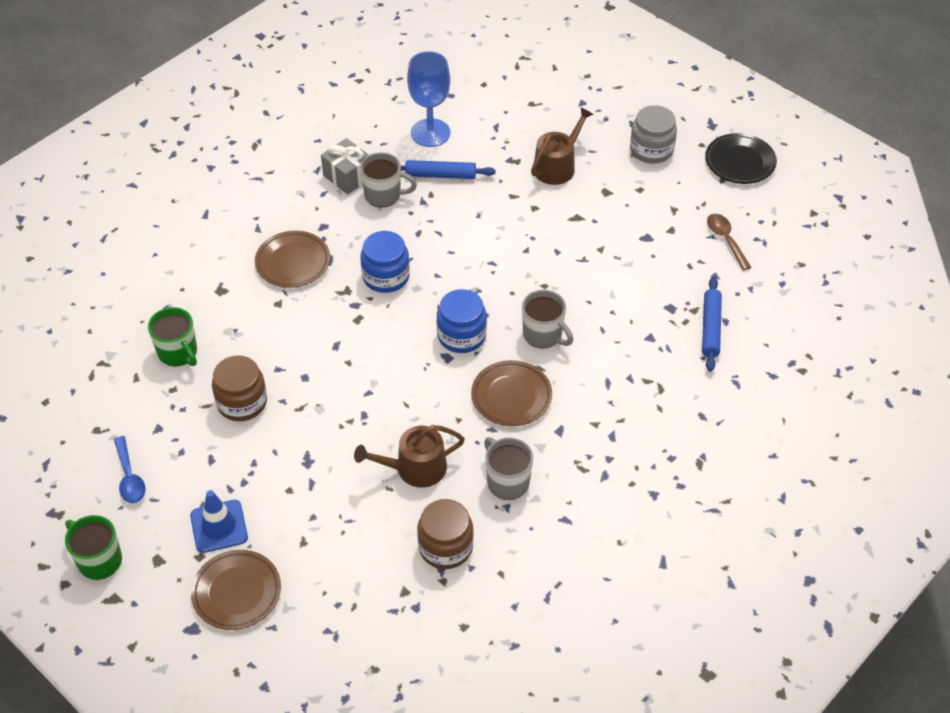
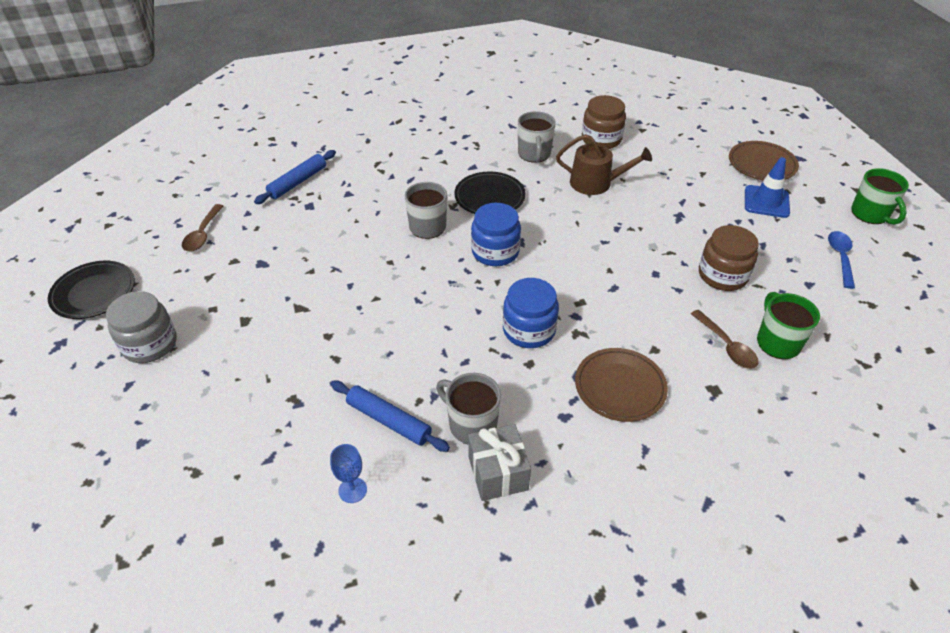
camera: 150 degrees left, 5 degrees down
blue goblet [407,51,450,147] -> blue goblet [330,444,367,503], size x0.49
brown plate [471,360,552,426] -> black plate [454,171,526,214]
brown watering can [531,107,593,185] -> none
none -> brown spoon [691,310,759,369]

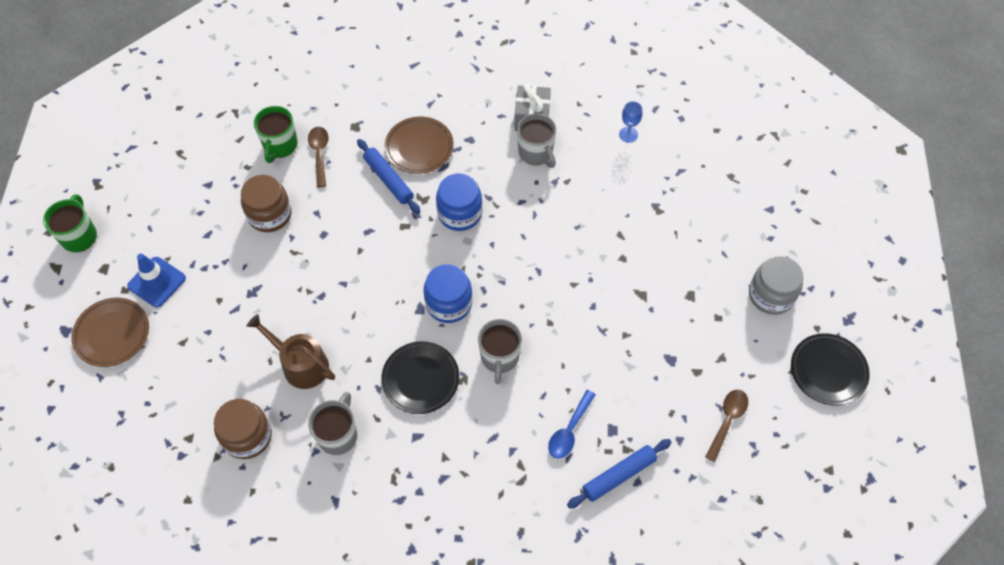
camera: 160 degrees left, 15 degrees up
blue rolling pin [331,381,450,452] -> blue rolling pin moved to [357,139,420,214]
blue spoon [828,231,855,289] -> blue spoon moved to [548,390,596,459]

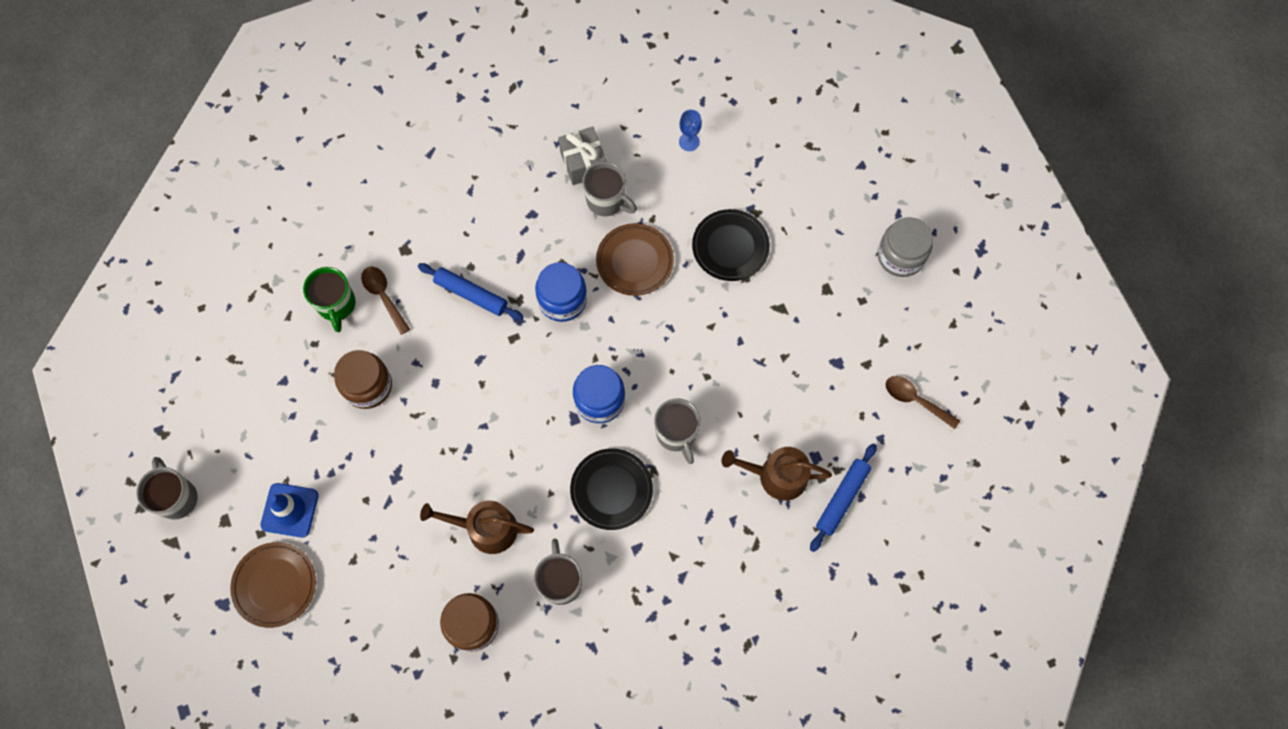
camera: 25 degrees left, 10 degrees up
green mug [43,194,97,252] -> grey mug [136,457,198,520]
brown plate [385,117,454,174] -> brown plate moved to [596,223,674,296]
blue spoon [548,390,596,459] -> brown watering can [722,447,832,501]
brown spoon [705,390,748,462] -> brown spoon turned 60 degrees counterclockwise [886,376,960,429]
black plate [791,333,870,406] -> black plate moved to [692,209,770,281]

